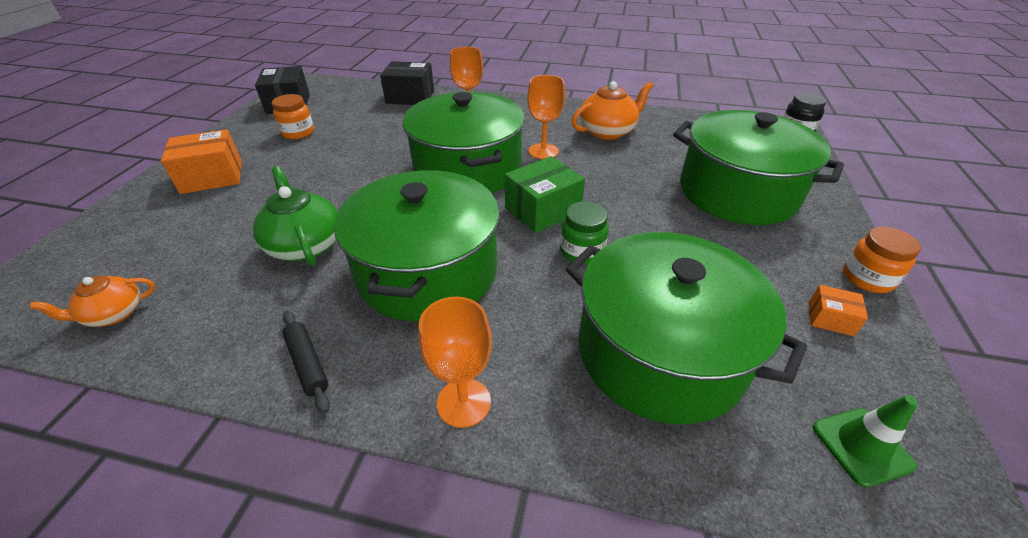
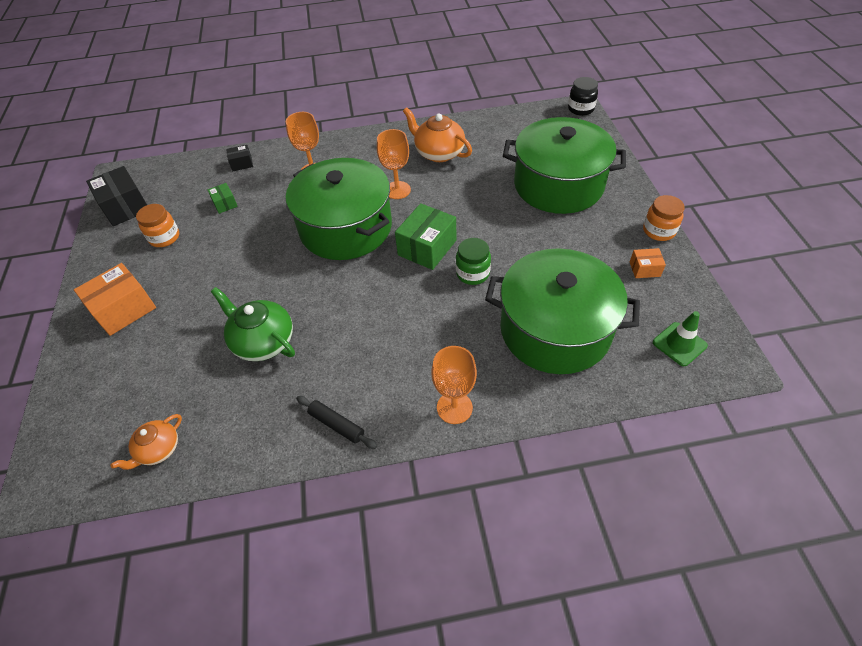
camera: 20 degrees left, 10 degrees up
green pot [334,170,500,321] -> none
black box [380,61,434,105] -> black box [226,145,253,171], size x0.52
orange teapot [571,81,654,140] -> orange teapot turned 90 degrees counterclockwise [403,107,472,162]
none -> green box [208,183,238,214]

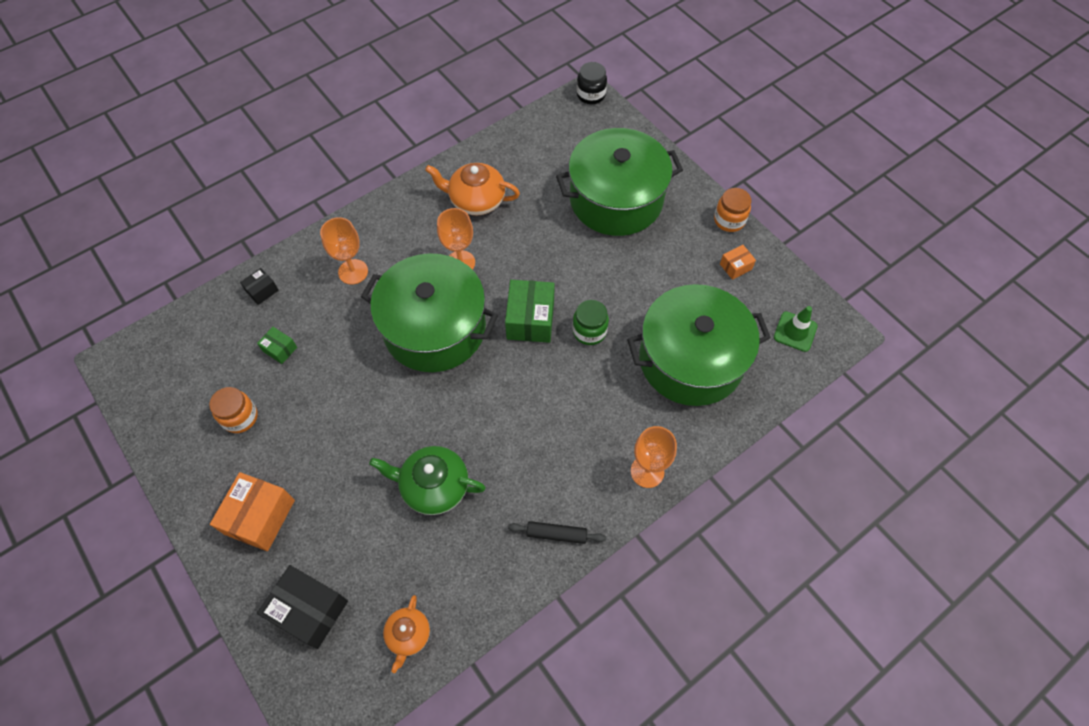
camera: 30 degrees left, 10 degrees up
black box [86,166,147,226] -> black box moved to [257,565,348,649]

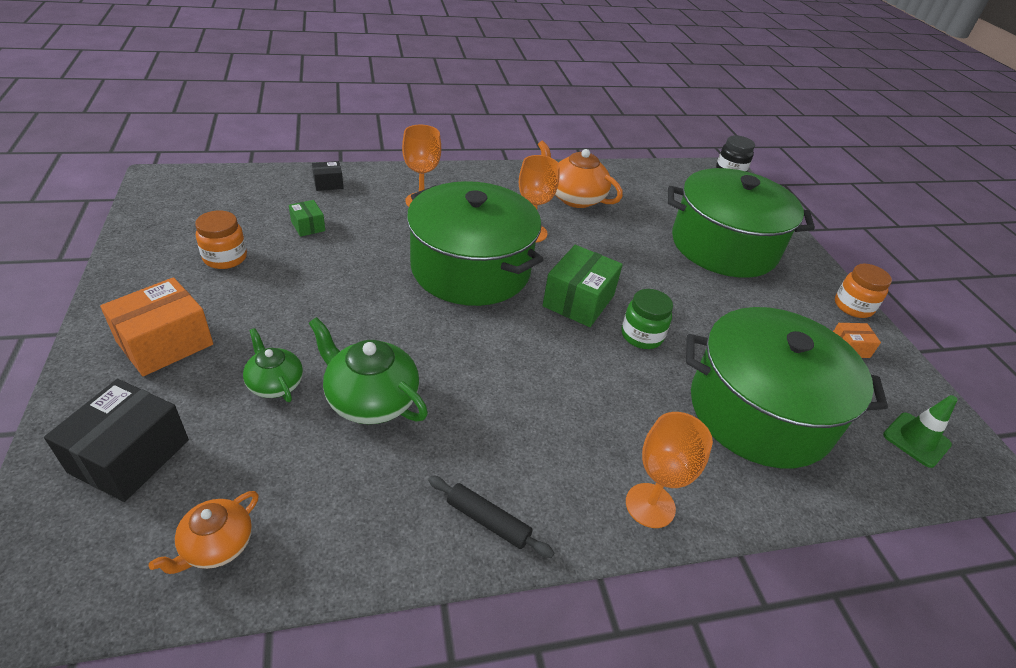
camera: 20 degrees right, 20 degrees down
black box [257,565,348,649] -> black box turned 60 degrees clockwise [44,379,189,502]
none -> green teapot [243,328,303,402]

